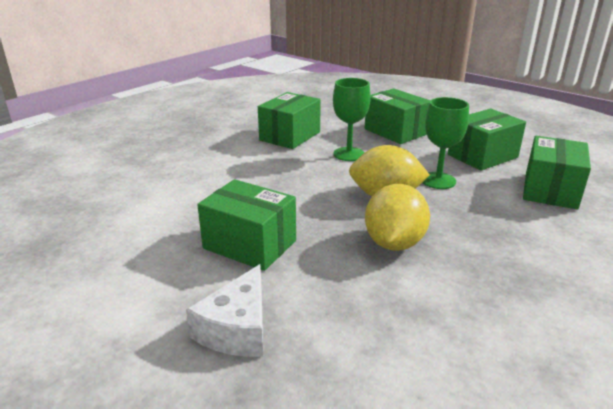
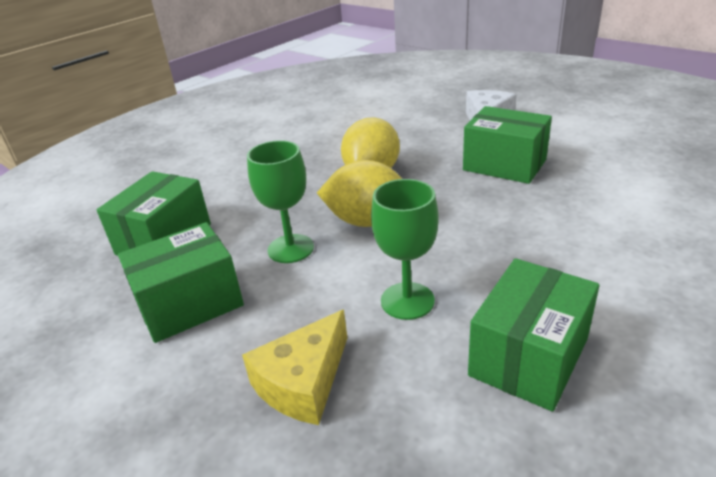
camera: 175 degrees left, 5 degrees up
green box [365,89,431,144] -> yellow cheese [242,310,347,425]

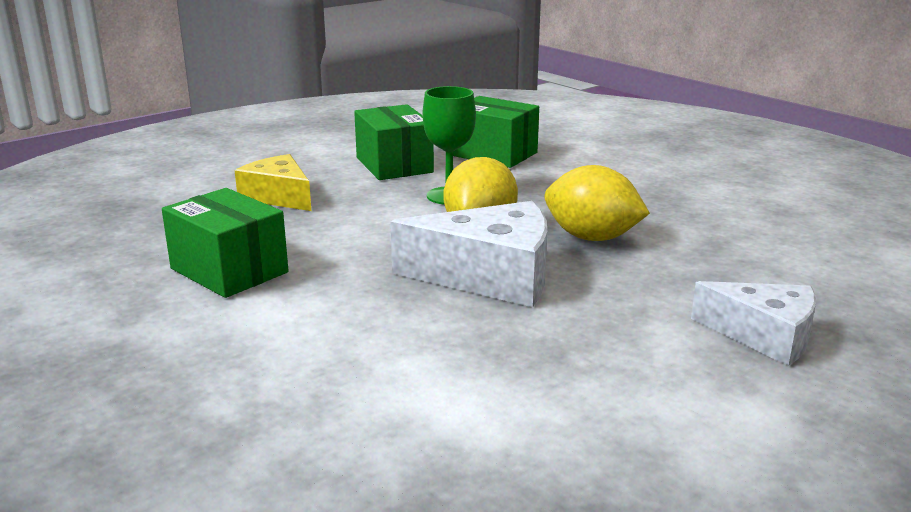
camera: 95 degrees right, 10 degrees down
green goblet [371,179,439,320] -> none
green box [463,106,552,184] -> none
none -> white cheese [390,201,547,307]

